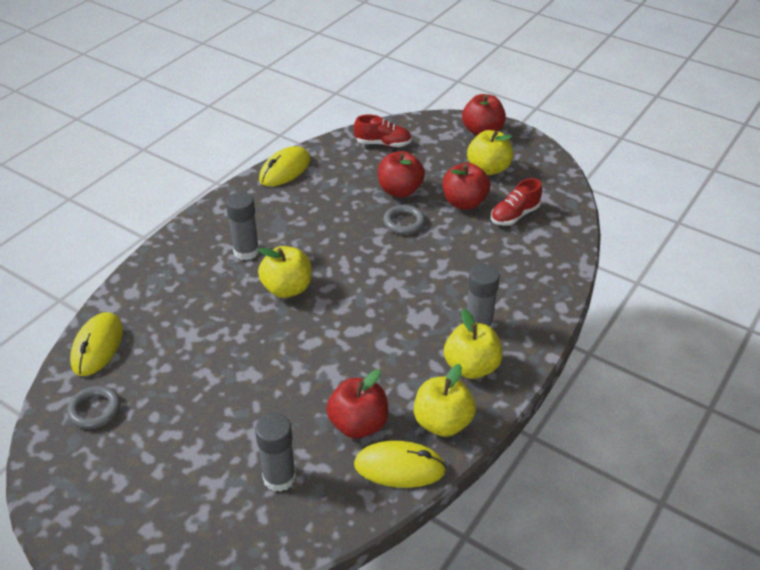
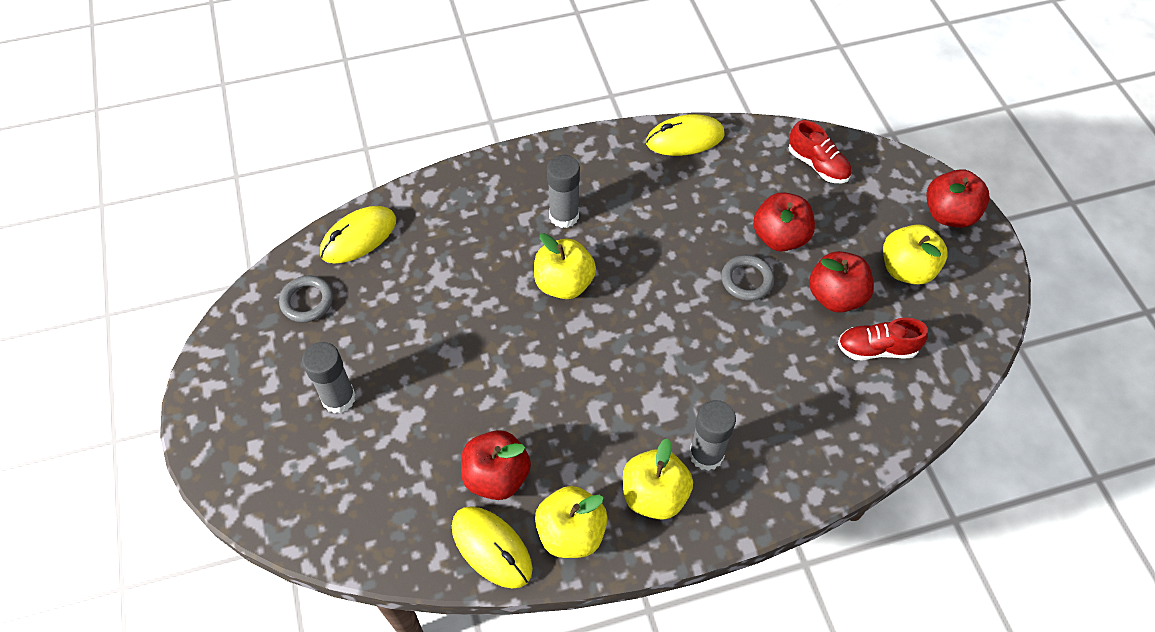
camera: 40 degrees right, 15 degrees up
grey glue stick [255,413,296,492] -> grey glue stick moved to [302,342,356,413]

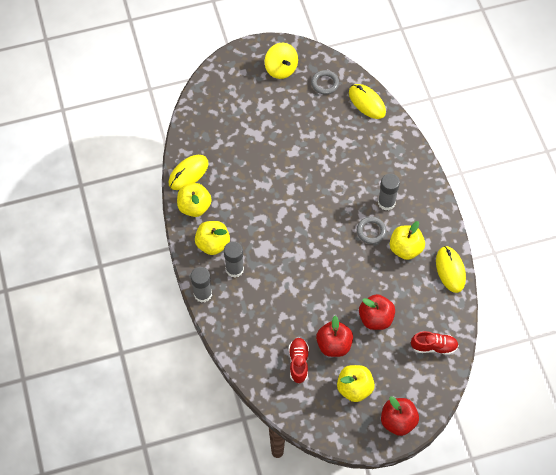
camera: 90 degrees right, 5 degrees up
grey glue stick [302,342,356,413] -> grey glue stick moved to [191,267,212,303]
red apple [461,430,531,500] -> none
yellow apple [534,233,596,299] -> yellow apple moved to [390,221,425,260]
grey ring [721,255,774,301] -> grey ring moved to [357,217,387,244]
red shoe [789,120,851,183] -> red shoe turned 135 degrees counterclockwise [411,331,459,355]
none -> yellow spinning top [265,43,298,79]

